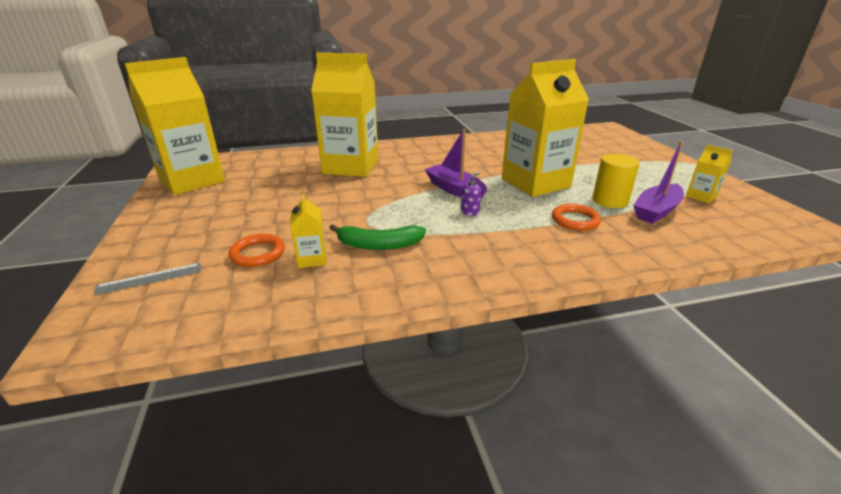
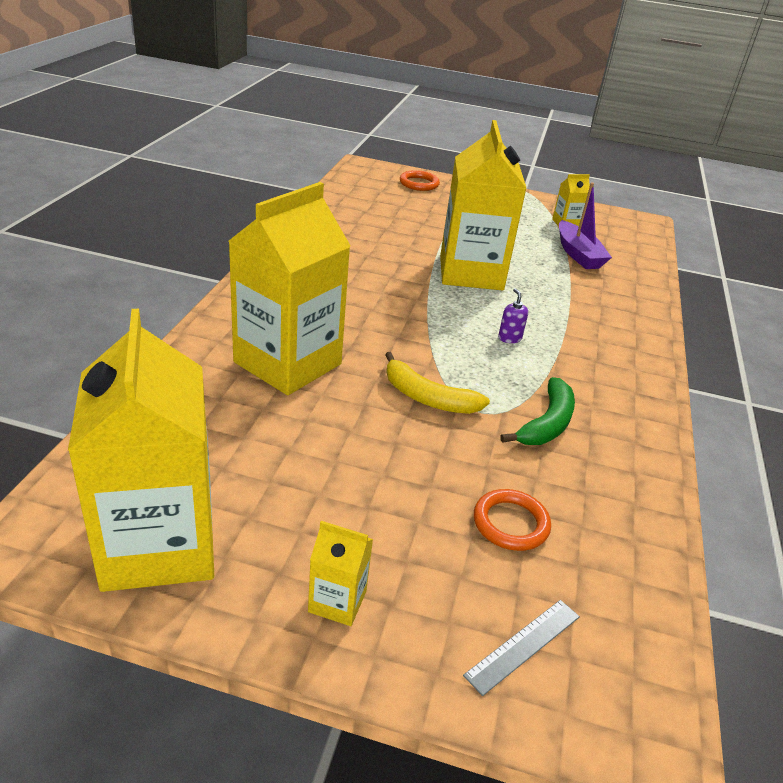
camera: 65 degrees left, 5 degrees up
grey ruler [94,263,201,296] -> grey ruler turned 45 degrees clockwise [463,600,580,696]
yellow carton [290,194,327,268] -> yellow carton moved to [308,521,373,626]
purple boat [425,129,487,199] -> none
orange ring [552,204,601,231] -> orange ring moved to [400,170,440,191]
yellow cylinder [592,154,640,208] -> none
none -> yellow banana [385,352,490,414]

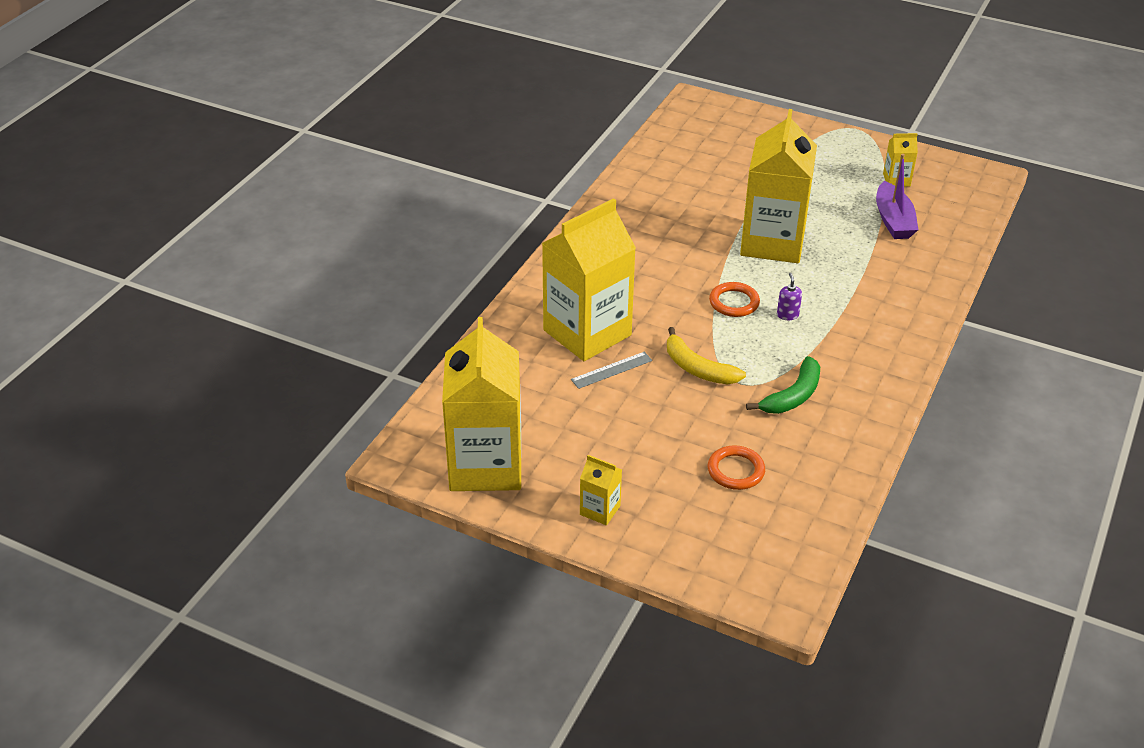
camera: 15 degrees right, 5 degrees up
orange ring [400,170,440,191] -> orange ring moved to [709,282,760,317]
grey ruler [463,600,580,696] -> grey ruler moved to [571,352,652,389]

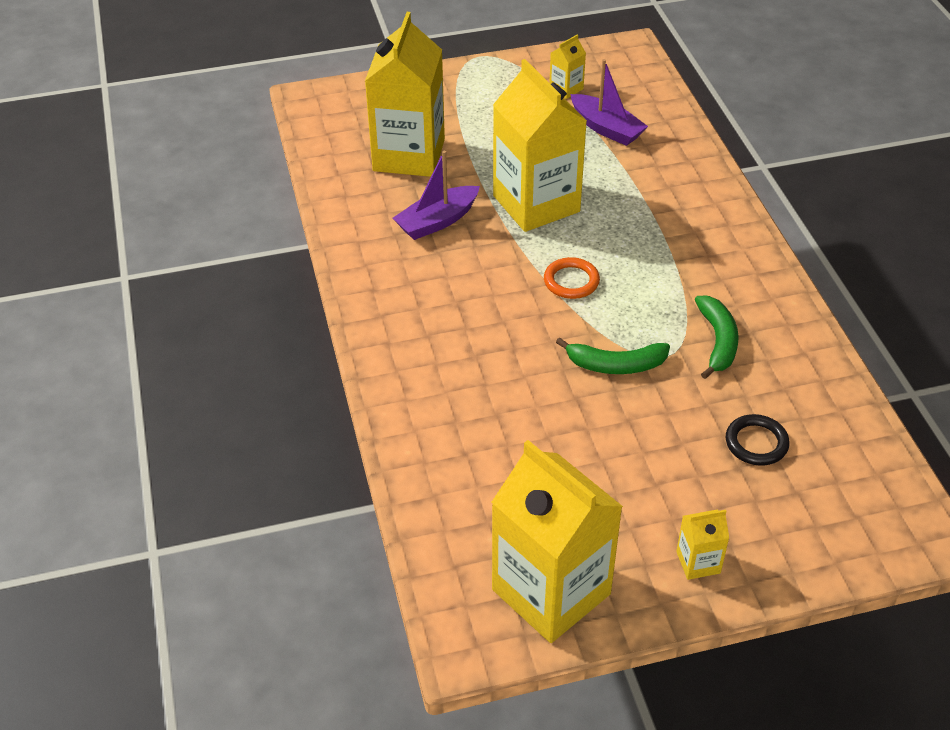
camera: 40 degrees left, 5 degrees up
yellow carton [542,198,636,361] -> yellow carton moved to [365,12,445,177]
grey ruler [571,352,652,389] -> none
yellow banana [667,327,746,384] -> green banana [556,337,670,374]
orange ring [708,445,765,490] -> black ring [726,414,790,466]
purple soap dispenser [777,273,802,320] -> none
none -> purple boat [393,151,480,240]

